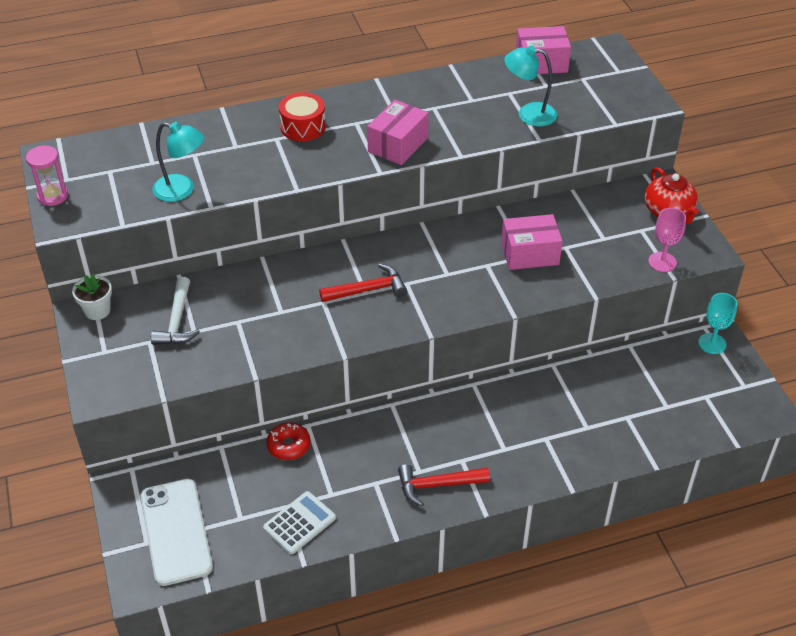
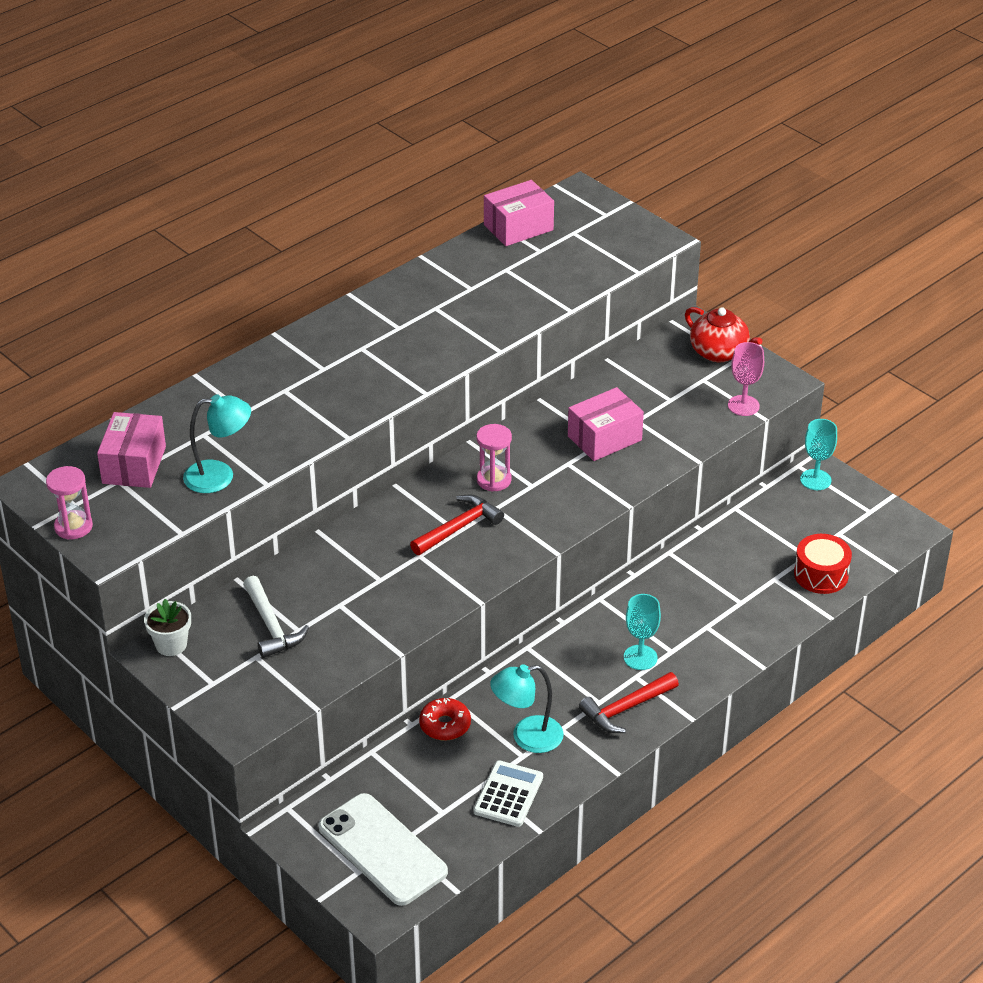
camera: 25 degrees left, 5 degrees down
red drum [279,92,326,141] -> red drum moved to [794,534,852,594]
pink box [367,100,429,165] -> pink box moved to [97,412,166,488]
turquoise lamp [504,46,557,126] -> turquoise lamp moved to [490,664,564,753]
none -> pink hourglass [476,424,512,492]
none -> turquoise goblet [624,594,661,670]

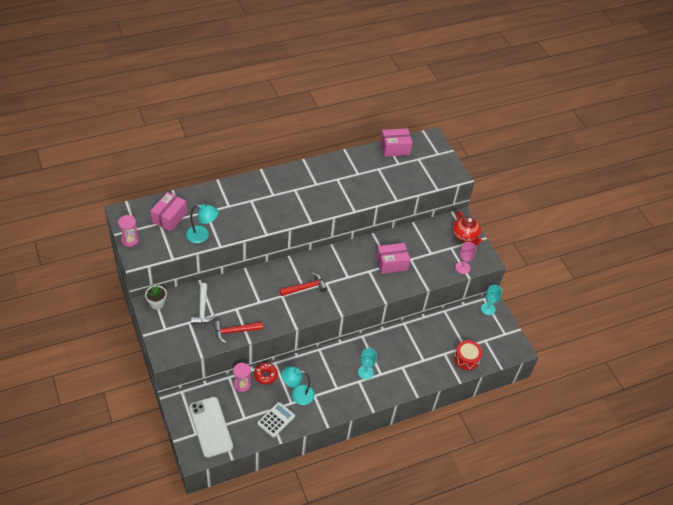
camera: 15 degrees right, 10 degrees up
pink hourglass [476,424,512,492] -> pink hourglass moved to [233,363,251,392]
red hammer [579,672,679,733] -> red hammer moved to [213,321,263,343]

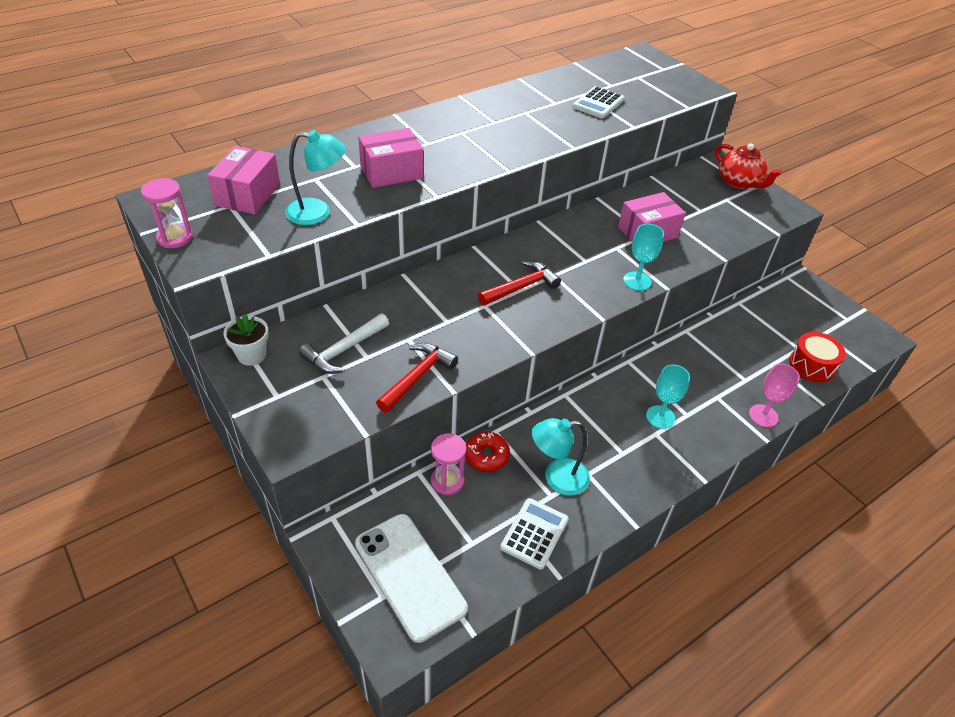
camera: 10 degrees left, 5 degrees down
white hammer [191,283,217,325] -> white hammer turned 60 degrees clockwise [299,313,389,374]
red hammer [213,321,263,343] -> red hammer turned 150 degrees clockwise [376,343,458,412]
pink box [380,128,413,157] -> pink box moved to [358,128,423,188]
pink goblet [455,242,476,274] -> pink goblet moved to [749,364,800,427]
turquoise goblet [481,285,502,315] -> turquoise goblet moved to [623,224,664,291]
none -> white calculator [572,86,625,118]

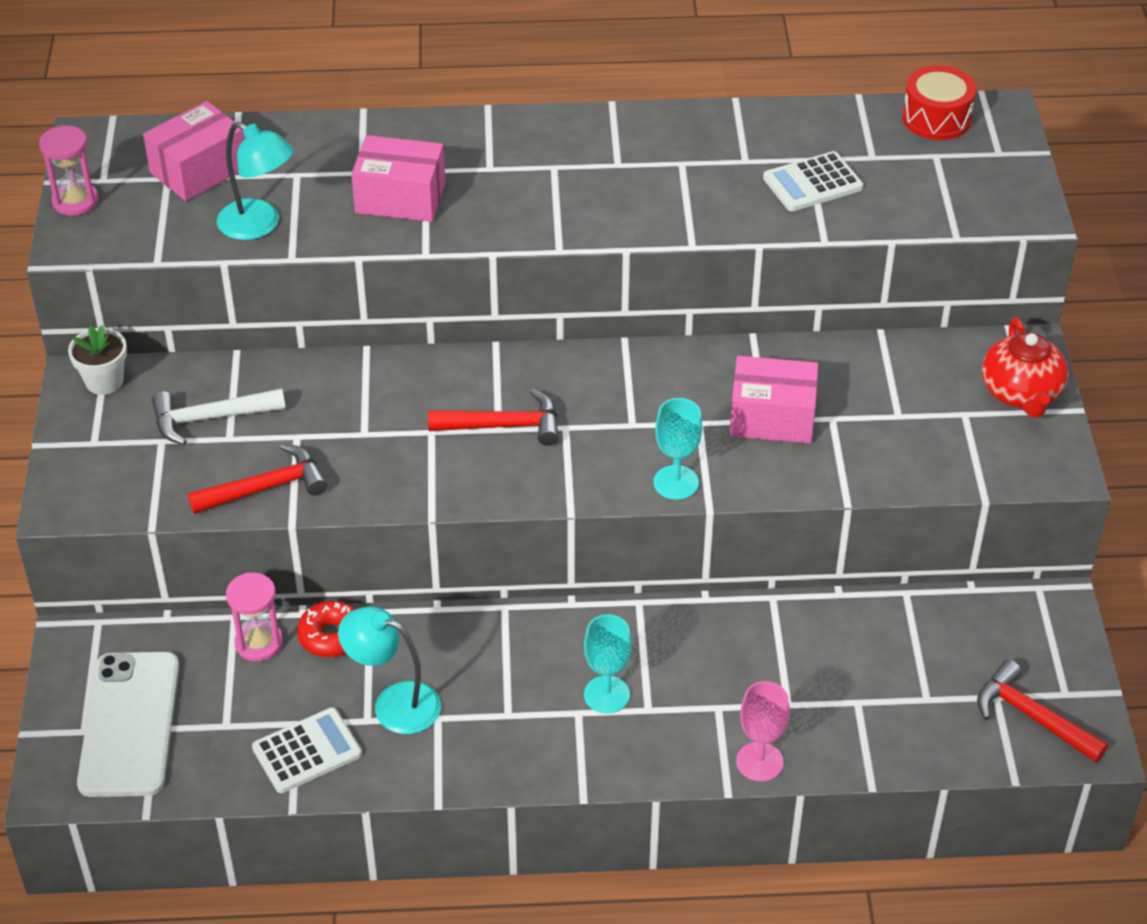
camera: 35 degrees right, 0 degrees up
red drum [789,332,846,383] -> red drum moved to [902,65,977,140]
none -> red hammer [977,660,1108,763]

